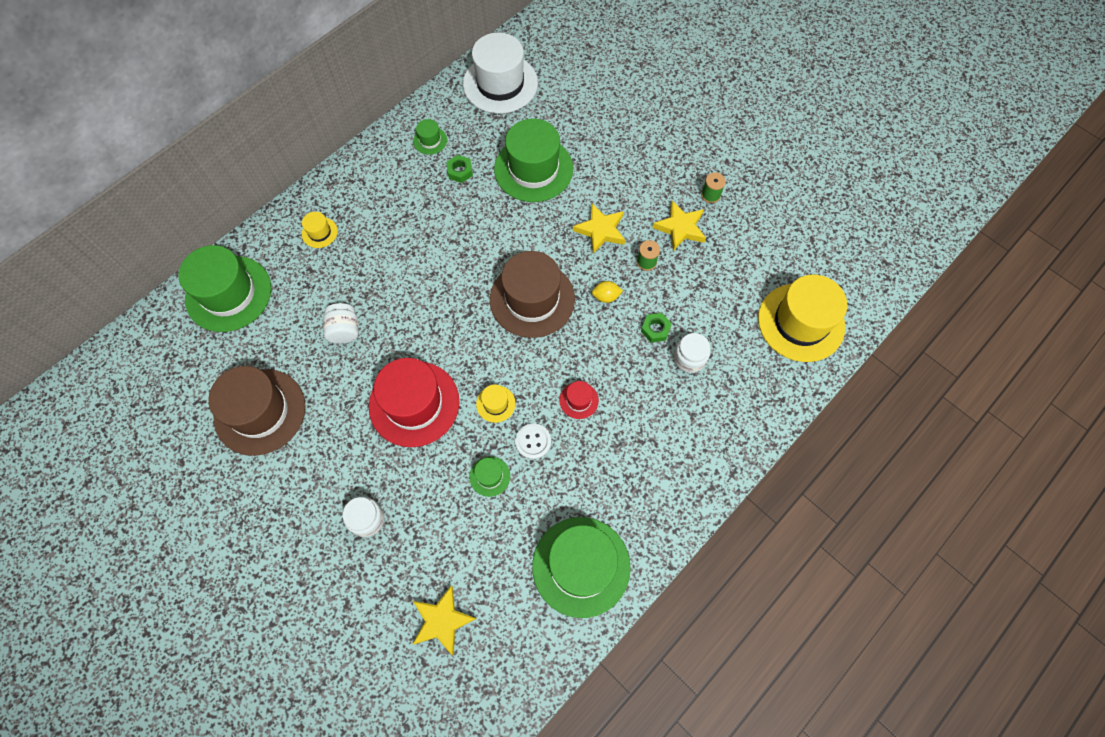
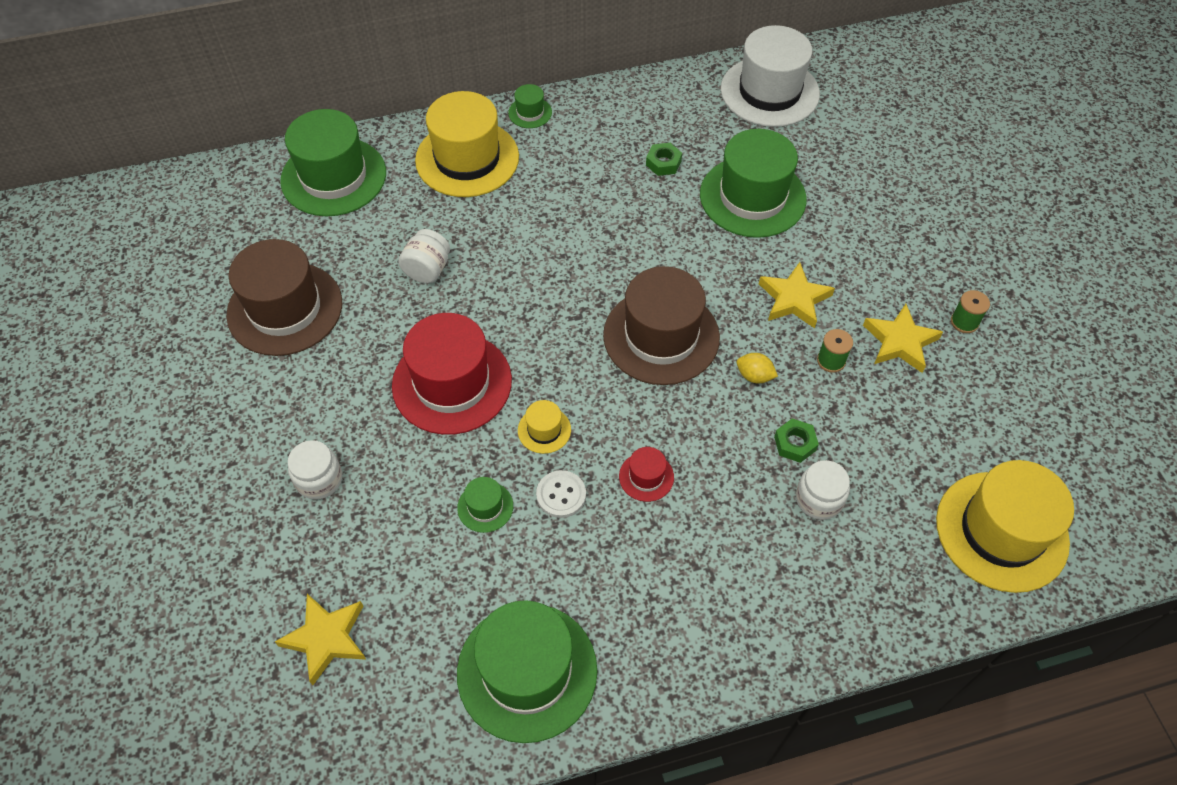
camera: 30 degrees right, 10 degrees down
yellow hat [302,212,338,248] -> yellow hat [415,91,519,197], size x2.29
green hat [413,119,447,154] -> green hat moved to [508,84,552,128]

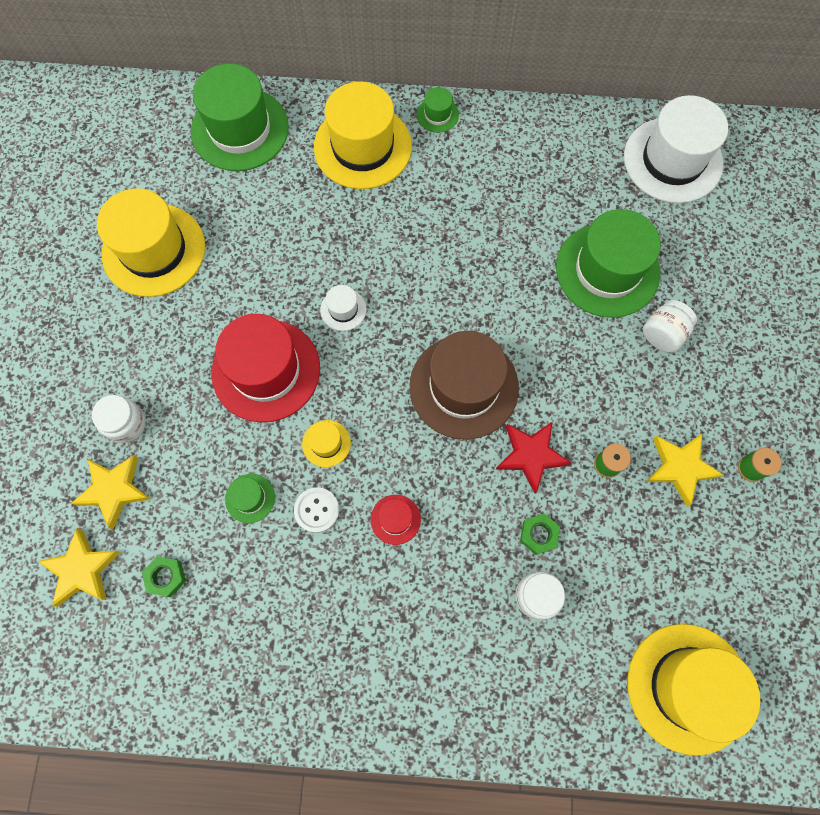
camera: 20 degrees right, 15 degrees up
brown hat [226,239,342,356] -> yellow hat [97,188,205,297]
white jar [398,229,450,283] -> white jar moved to [643,300,697,352]
green hat [457,600,597,743] -> none
green nut [646,143,682,176] -> green nut moved to [142,556,186,597]
yellow lemon [737,353,778,383] -> red star [496,421,571,494]
yellow star [759,262,835,328] -> yellow star moved to [71,455,151,529]
none -> white hat [320,285,366,331]

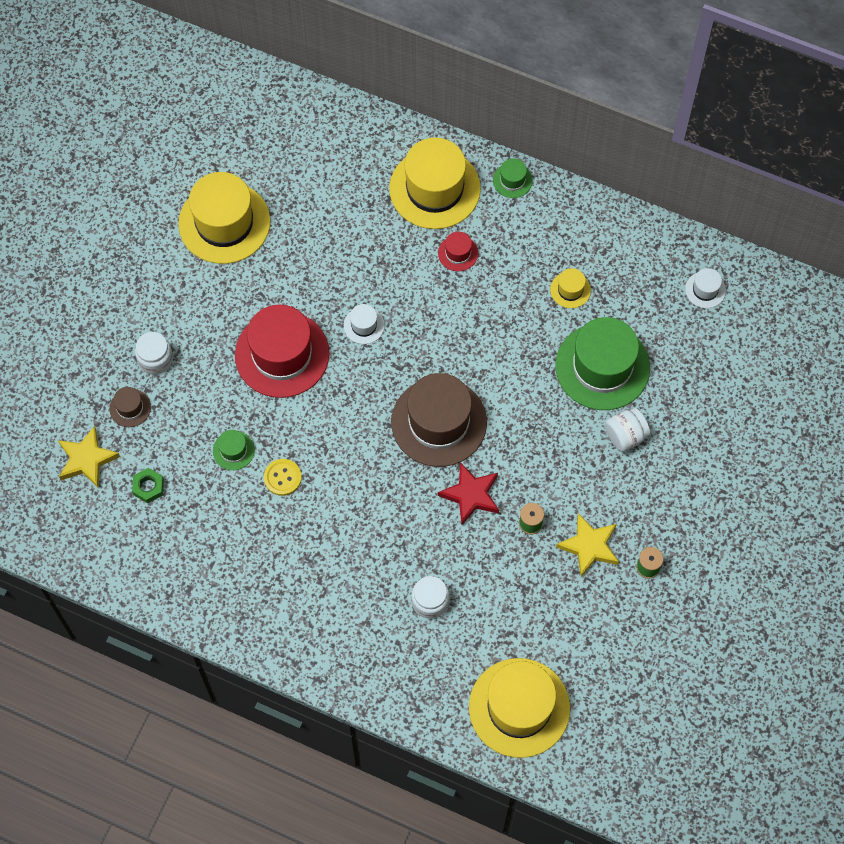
camera: 20 degrees right, 5 degrees down
yellow star [71,455,151,529] -> brown hat [109,387,151,427]
green hat [191,64,289,171] -> none
white button [294,487,339,533] -> yellow button [264,459,302,496]
yellow hat [302,420,351,467] -> yellow hat moved to [550,268,591,308]
red hat [371,495,421,545] -> red hat moved to [438,232,478,271]
green nut [520,513,560,555] -> none
white hat [624,95,728,203] -> white hat [685,268,726,308], size x0.44

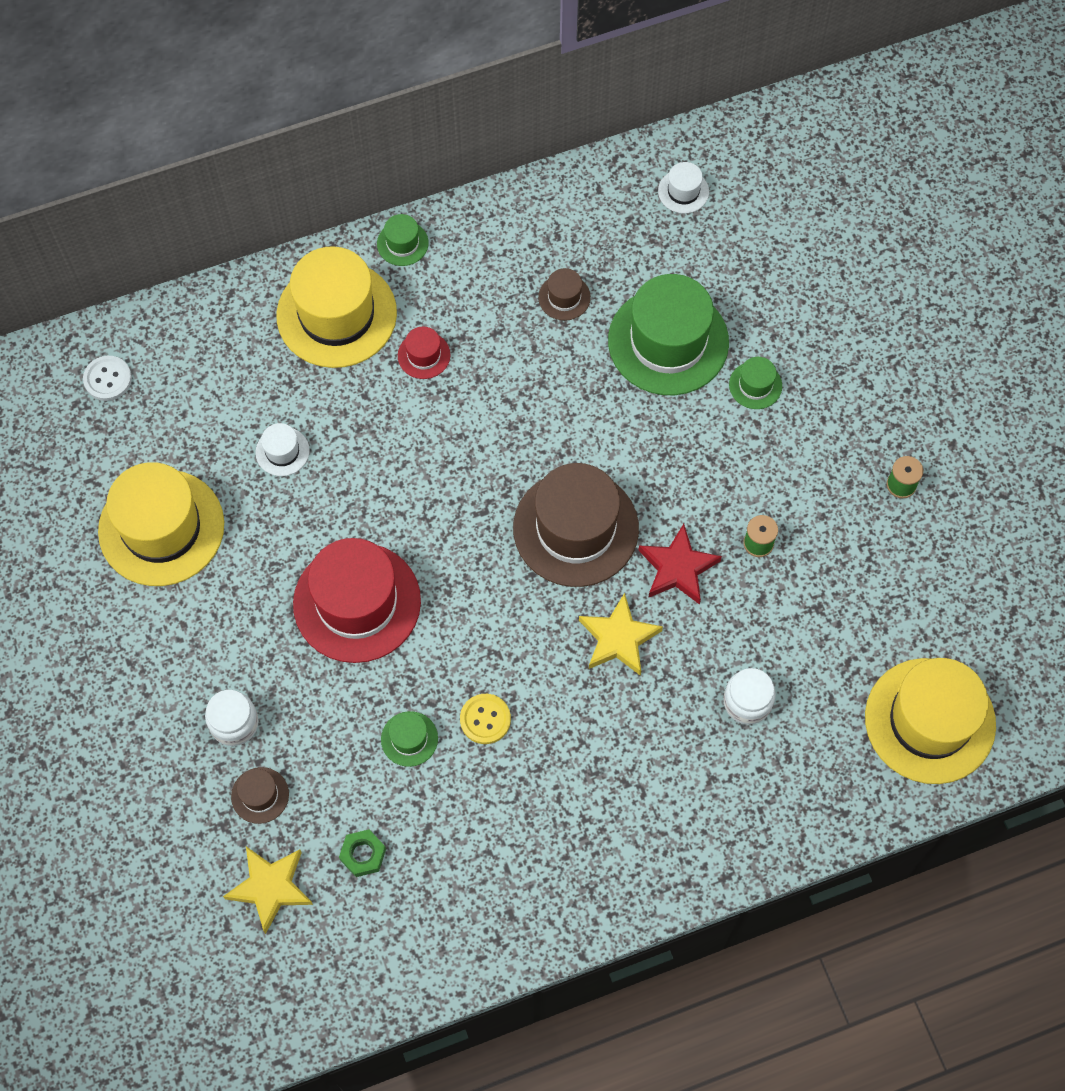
camera: 45 degrees left, 0 degrees up
white hat [344,304,385,344] -> white hat moved to [255,423,310,476]
yellow hat [550,268,591,308] -> brown hat [538,268,591,321]
yellow star [556,513,619,577] -> yellow star moved to [579,593,663,676]
white jar [605,408,650,452] -> green hat [729,357,782,409]
none -> white button [83,356,132,401]

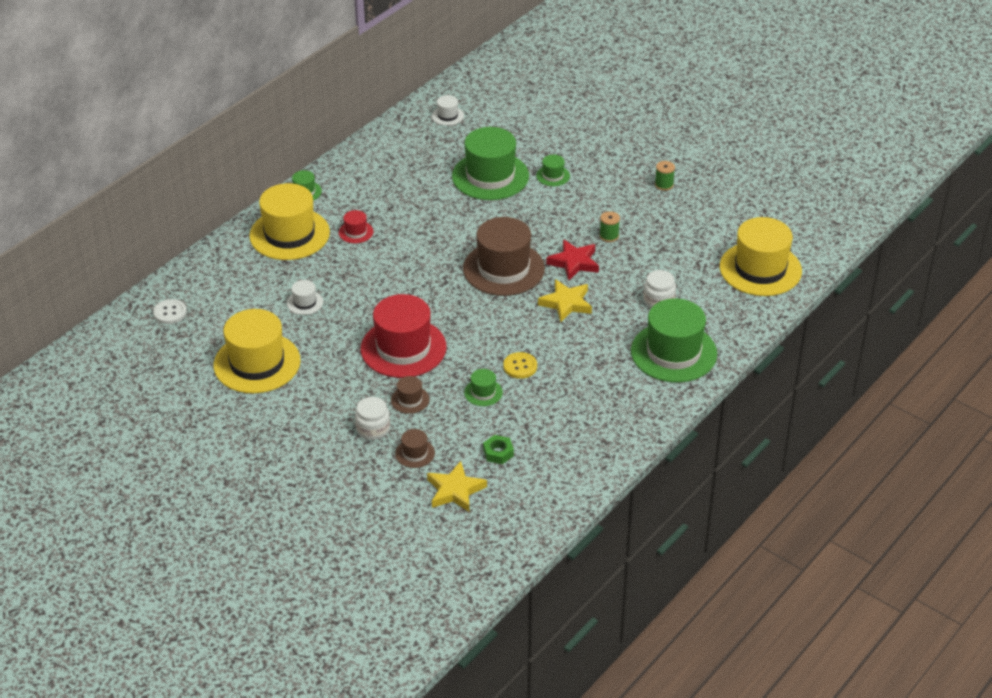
camera: 30 degrees left, 25 degrees down
brown hat [538,268,591,321] -> brown hat moved to [391,376,429,414]
none -> green hat [631,299,717,382]

